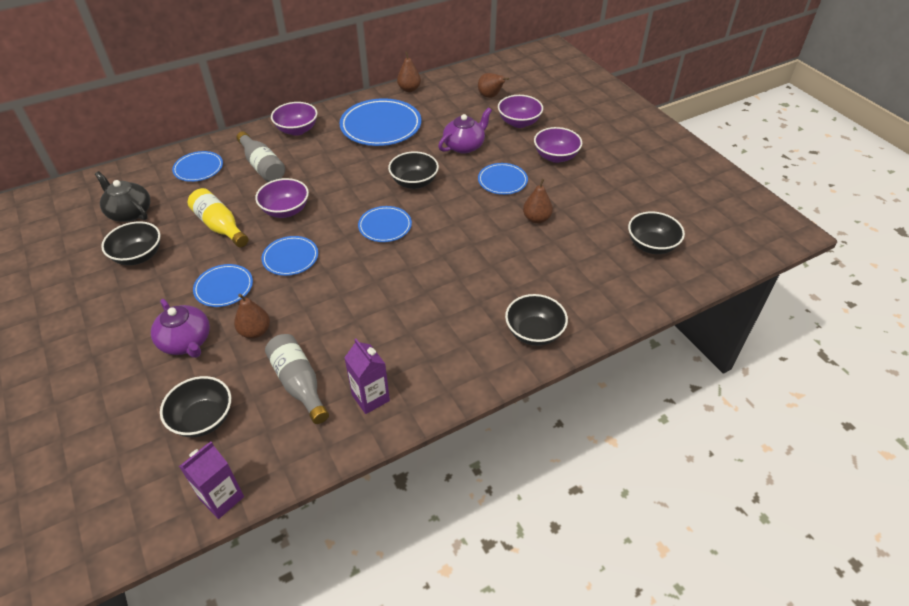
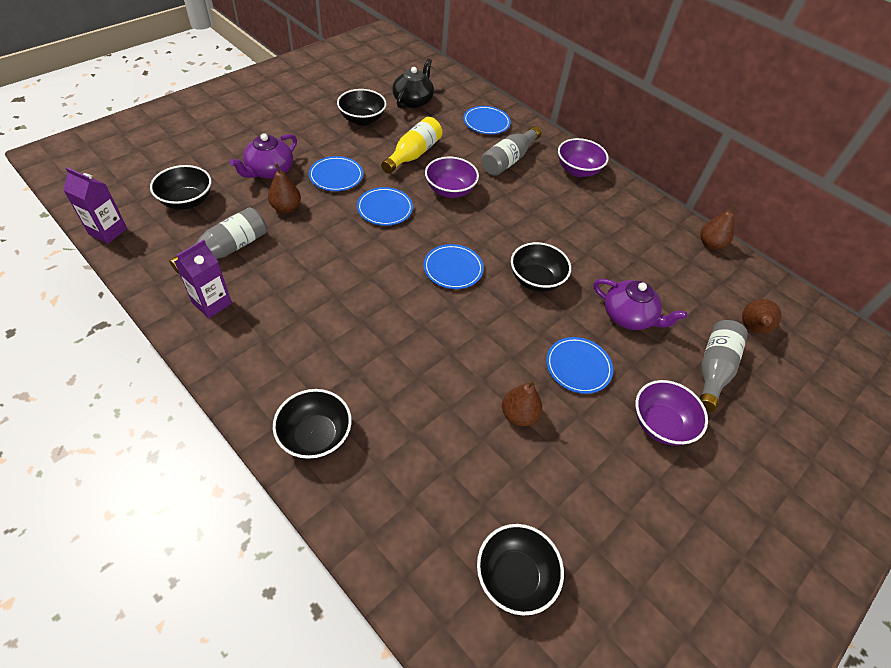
camera: 70 degrees right, 5 degrees up
blue plate [339,98,421,146] -> none
purple bowl [498,95,543,128] -> grey bottle [699,320,748,412]

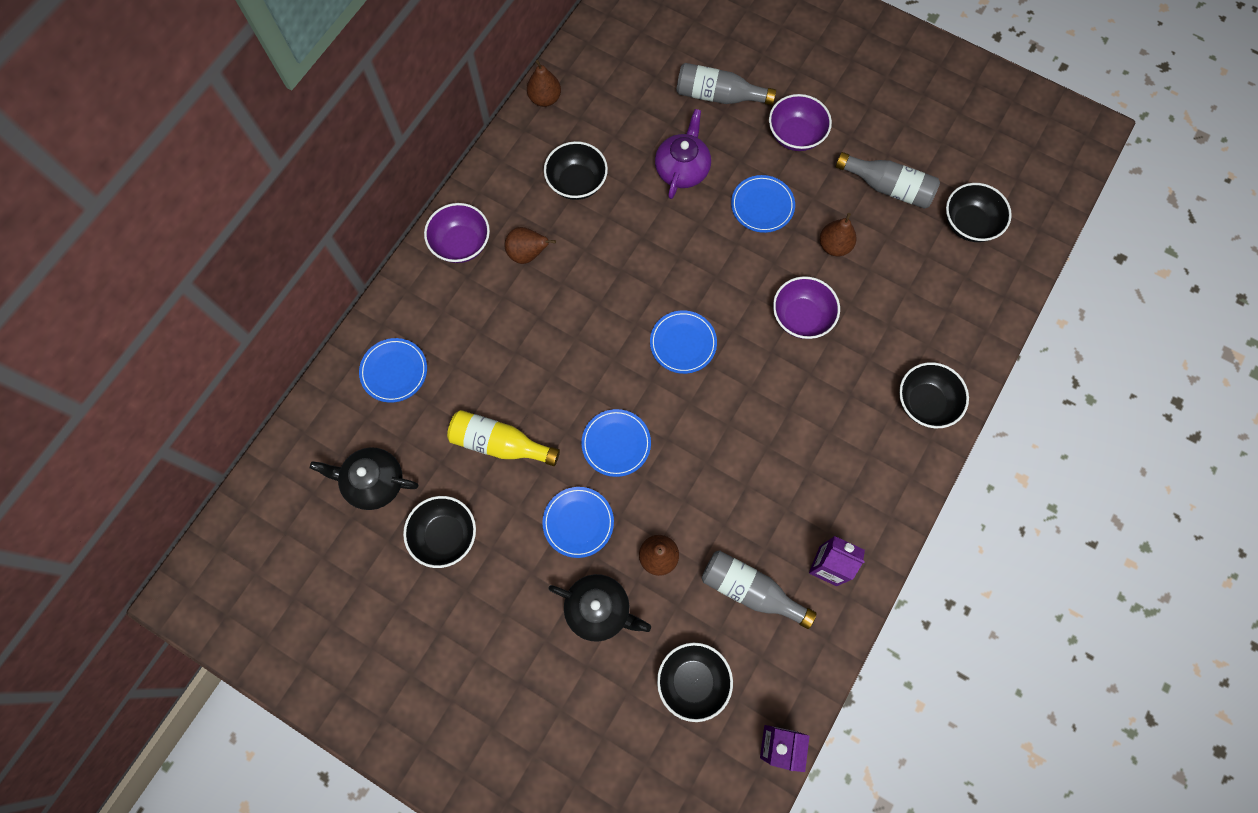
camera: 100 degrees left, 20 degrees up
purple teapot [230,133,297,179] -> black teapot [548,574,651,642]
purple bowl [425,157,479,198] -> purple bowl moved to [773,276,840,339]
grey bottle [481,126,541,176] -> grey bottle moved to [835,152,940,209]
black bowl [511,242,571,292] -> black bowl moved to [544,141,608,200]
brown pear [742,299,782,334] -> brown pear moved to [505,227,556,264]

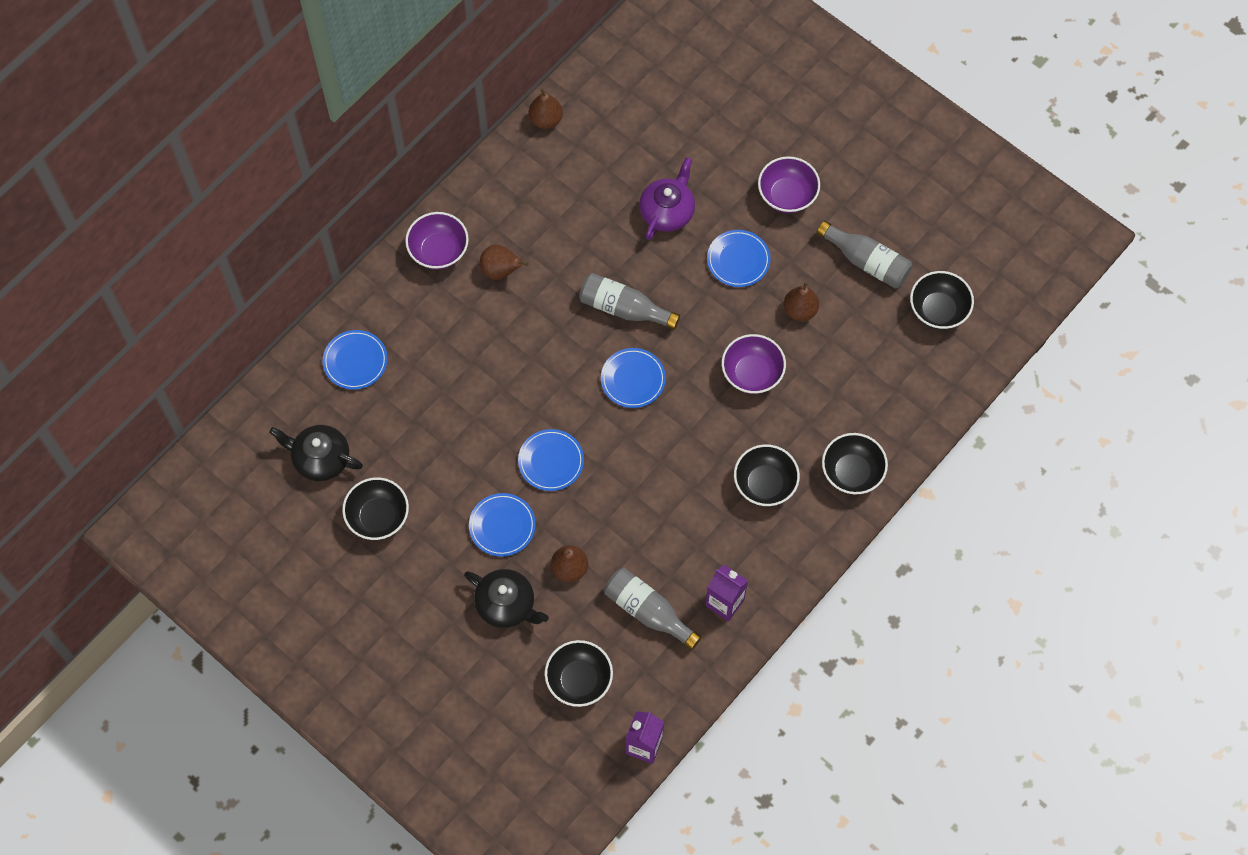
camera: 10 degrees right, 5 degrees down
yellow bottle [447,410,560,466] -> none
black bowl [544,141,608,200] -> black bowl moved to [734,444,800,506]
grey bottle [676,63,776,106] -> grey bottle moved to [579,273,680,330]

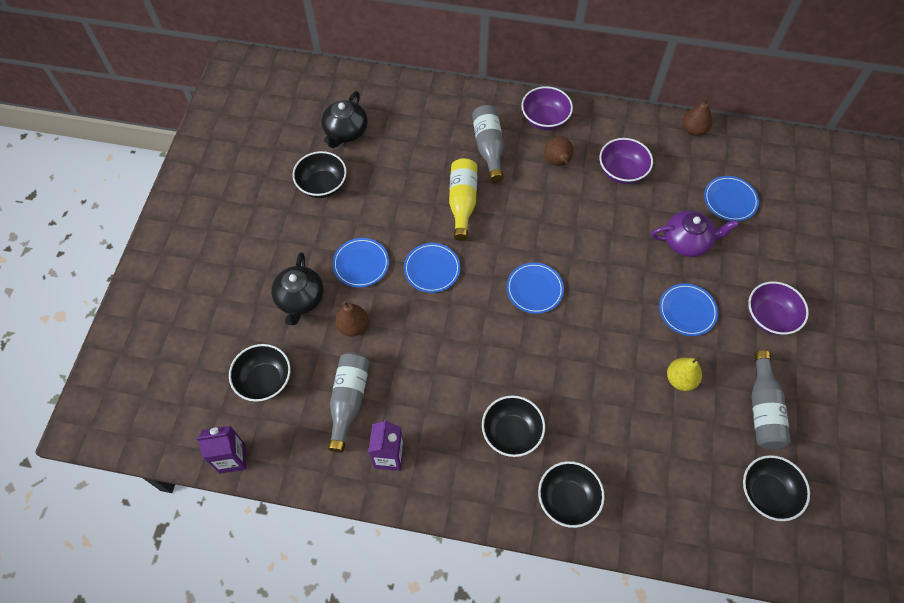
camera: 60 degrees right, 5 degrees down
black teapot [269,425,363,481] -> black teapot turned 150 degrees counterclockwise [321,91,368,148]
blue plate [323,330,387,390] -> blue plate moved to [704,176,759,221]
grey bottle [579,273,680,330] -> grey bottle moved to [472,105,504,183]
purple bowl [722,334,786,394] -> purple bowl moved to [599,138,653,184]
brown pear [784,282,819,321] -> yellow pear [667,357,702,391]
none -> yellow bottle [449,158,478,241]

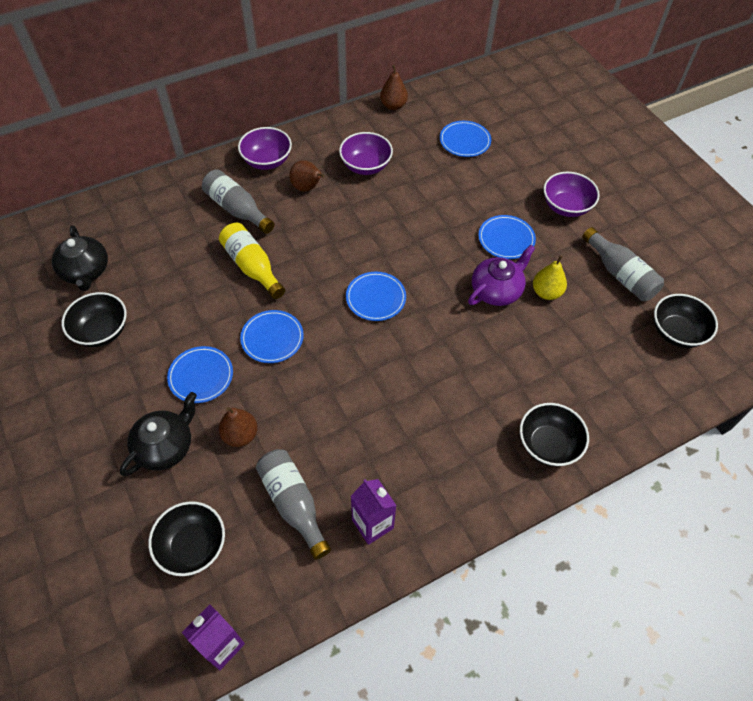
camera: 40 degrees left, 5 degrees down
black teapot [271,252,324,325] -> black teapot turned 105 degrees counterclockwise [120,392,197,476]
black bowl [482,395,545,457] -> none
purple teapot [651,211,739,257] -> purple teapot moved to [468,245,535,306]

